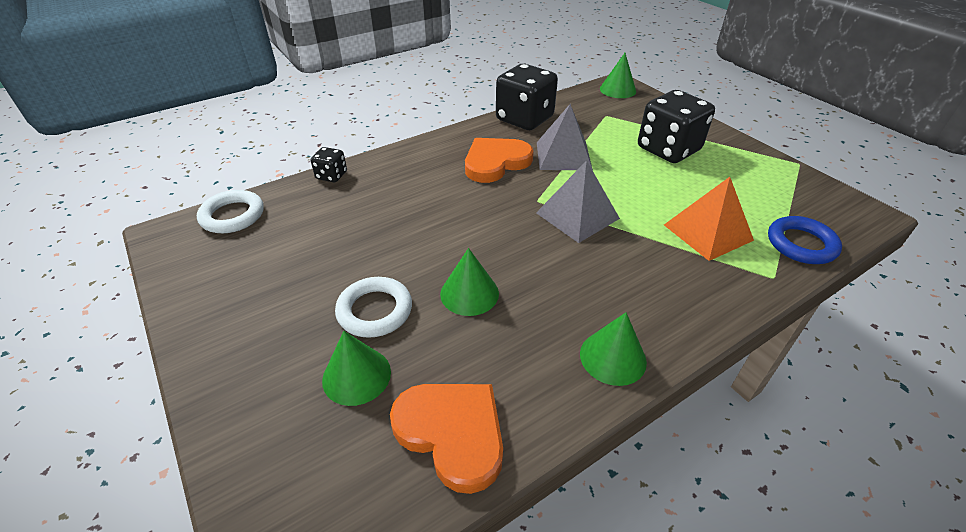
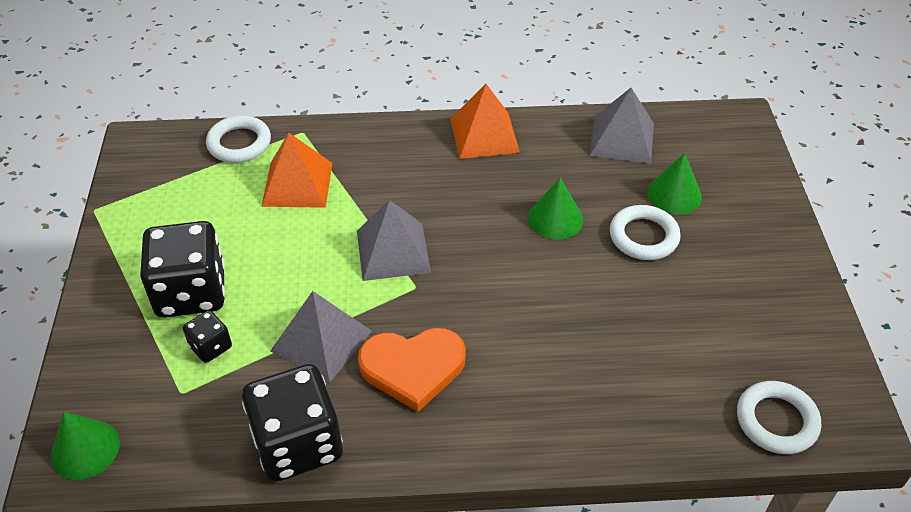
camera: 150 degrees left, 5 degrees up
black dice [311,147,347,182] -> black dice moved to [183,310,232,363]
orange heart [390,384,503,494] -> grey pyramid [589,88,654,164]
green cone [580,312,647,386] -> orange pyramid [450,84,520,159]
blue ring [768,216,842,264] -> white ring [206,115,271,163]

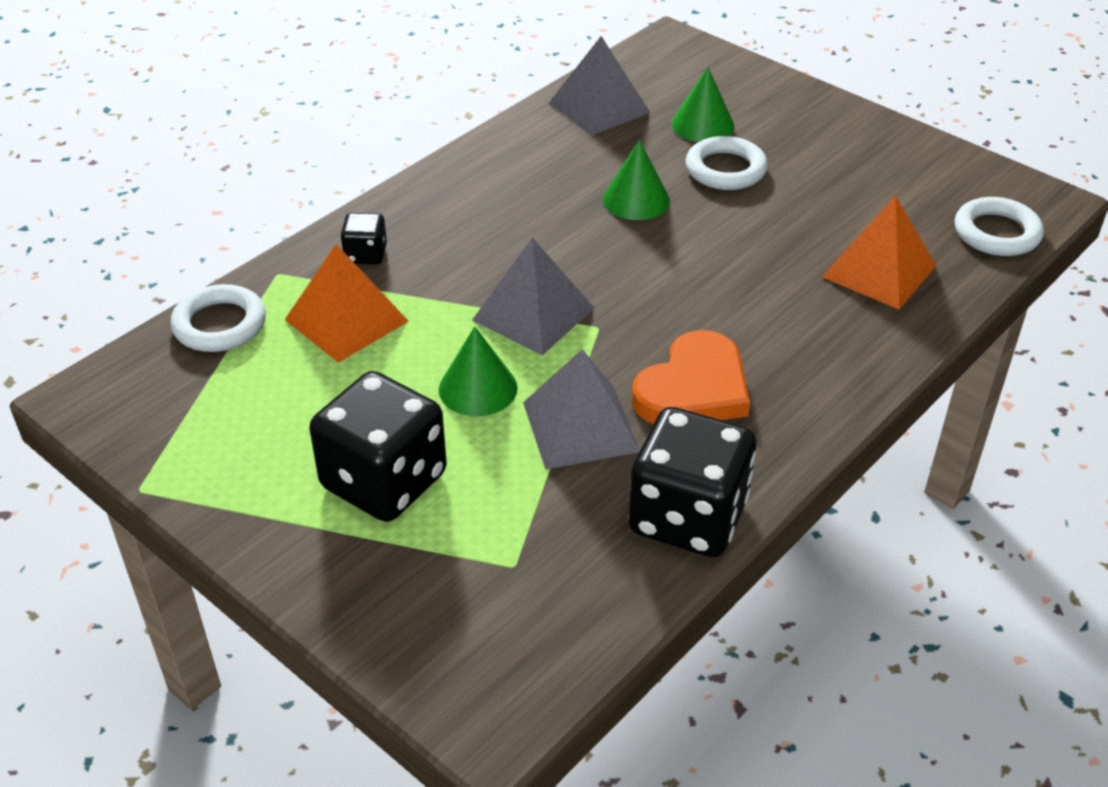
camera: 45 degrees left, 5 degrees down
green cone [51,412,120,480] -> green cone moved to [439,326,518,416]
black dice [183,310,232,363] -> black dice moved to [341,213,387,264]
orange pyramid [450,84,520,159] -> orange pyramid moved to [822,195,937,309]

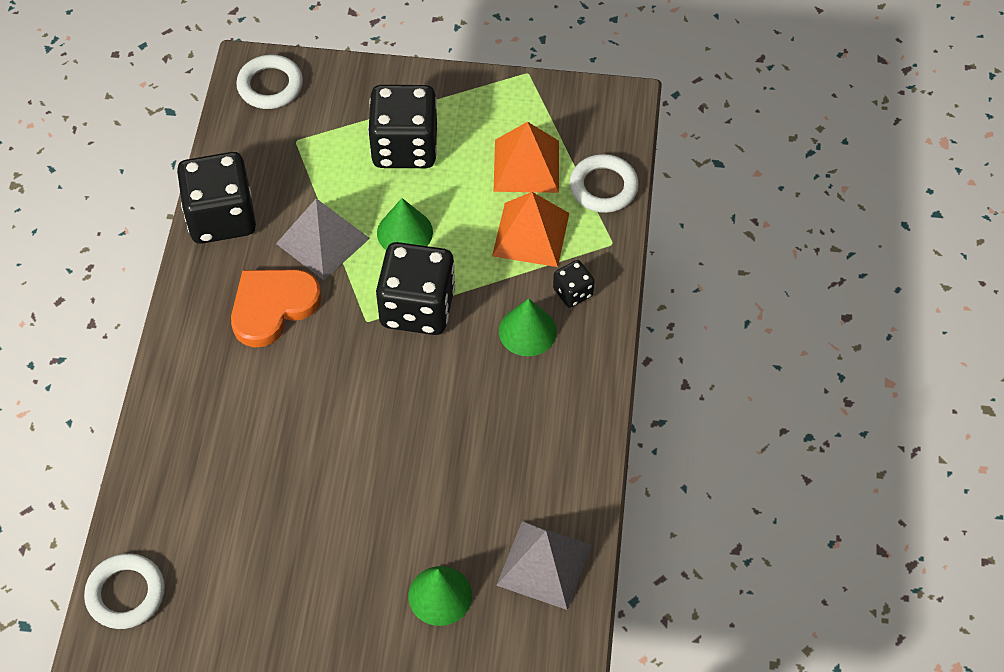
camera: 145 degrees right, 15 degrees up
grey pyramid [472,237,594,355] -> black dice [376,242,455,335]
green cone [603,140,670,220] -> green cone moved to [499,298,557,356]
orange heart [632,330,750,424] -> orange heart turned 45 degrees clockwise [231,269,322,347]
white ring [686,136,768,190] -> white ring moved to [236,55,303,109]
orange pyramid [822,195,937,309] -> orange pyramid moved to [494,122,559,193]

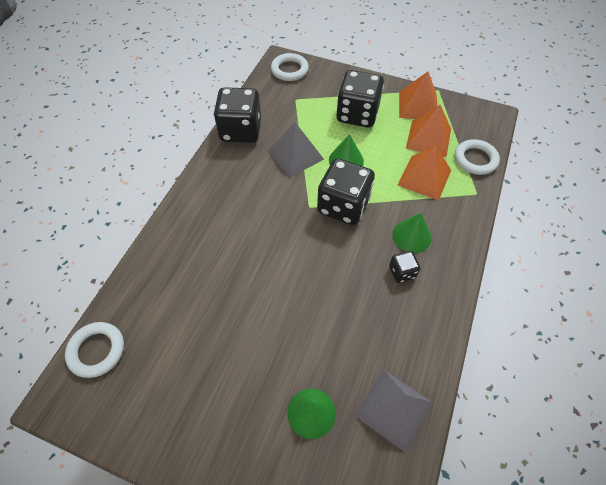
camera: 15 degrees right, 0 degrees up
orange heart [231,269,322,347] -> none
black dice [553,260,595,308] -> black dice moved to [389,251,421,283]
none -> orange pyramid [399,72,437,119]

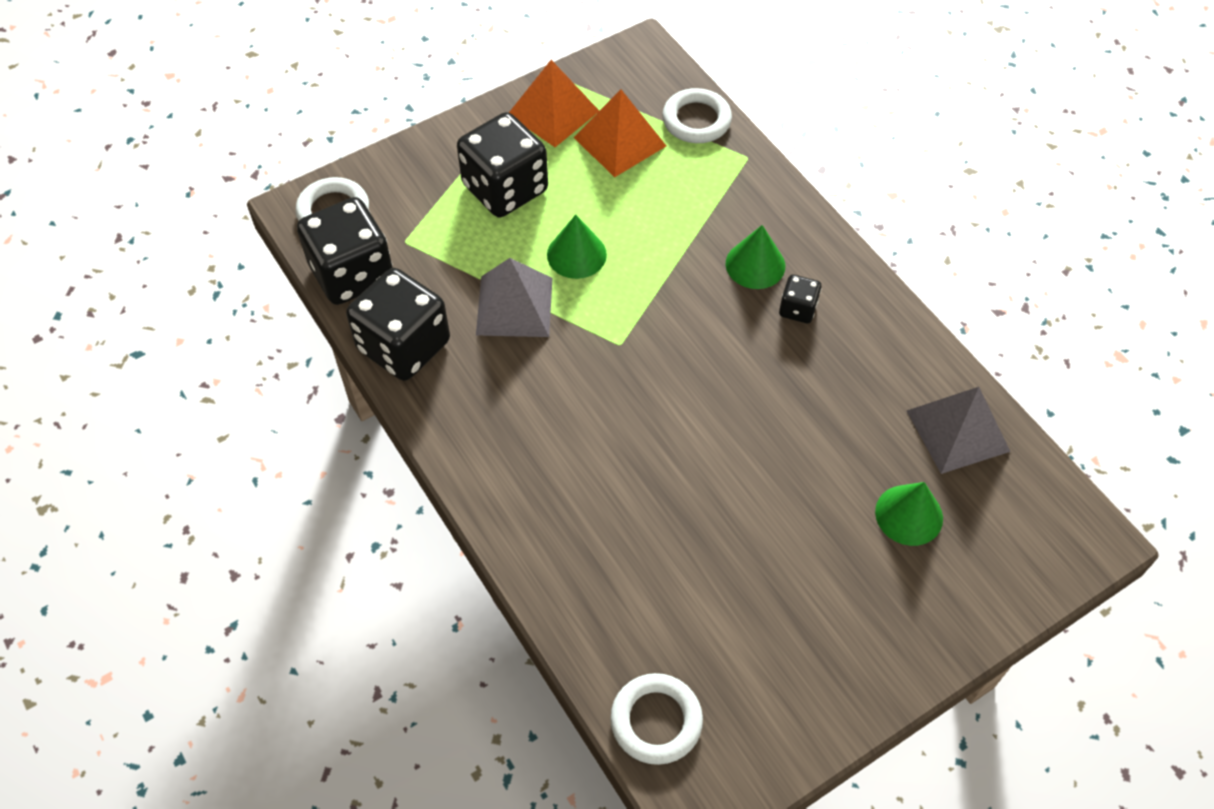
camera: 55 degrees left, 0 degrees up
black dice [317,158,375,225] -> black dice moved to [297,197,393,305]
orange pyramid [398,145,451,201] -> none

